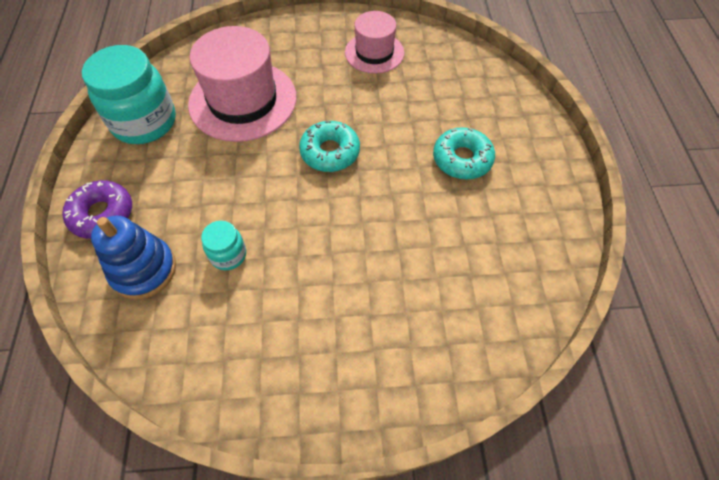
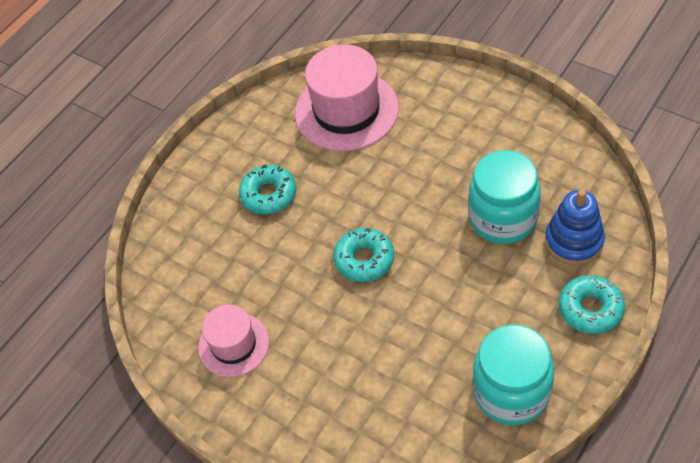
camera: 135 degrees left, 5 degrees down
purple donut [62,180,132,239] -> turquoise donut [559,275,625,334]
pink hat [188,26,297,142] -> pink hat moved to [295,44,399,151]
turquoise jar [201,221,246,270] -> turquoise jar [468,150,541,244], size x2.06

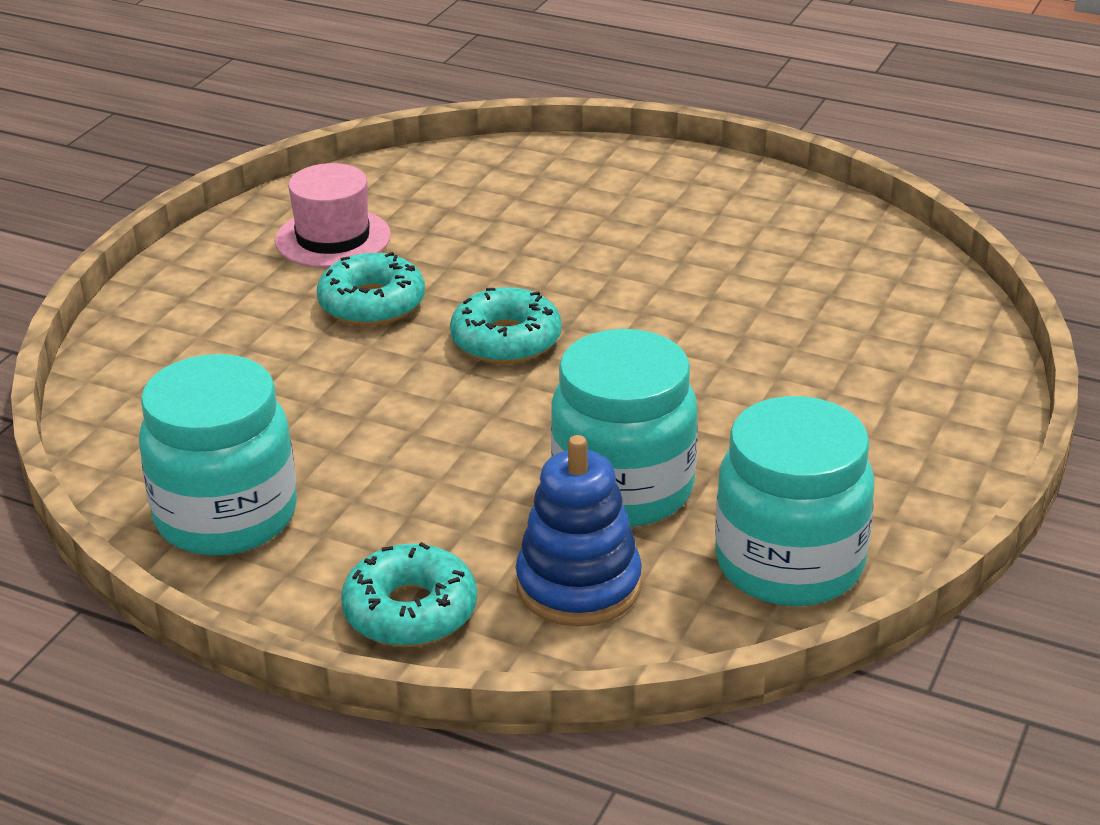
camera: 75 degrees right, 20 degrees down
turquoise donut [239,164,296,214] -> turquoise donut moved to [317,252,425,326]
pink hat [295,44,399,151] -> none
none -> turquoise jar [715,396,874,606]

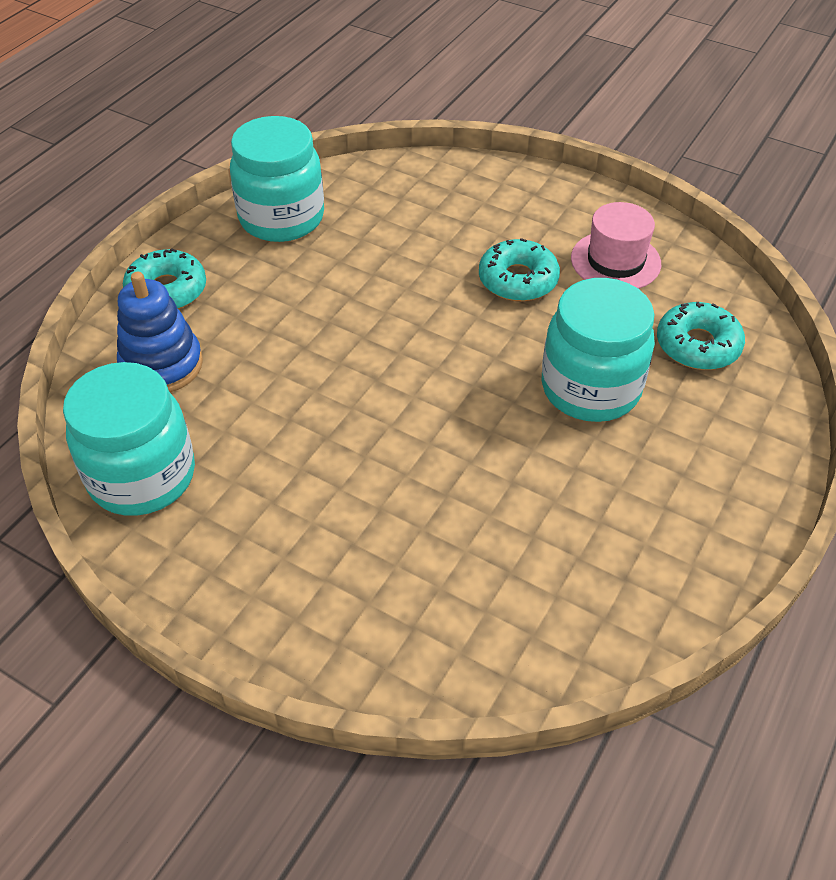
camera: 95 degrees right, 15 degrees up
turquoise donut [450,287,562,364] -> turquoise donut moved to [657,302,745,370]
turquoise jar [551,329,698,527] -> turquoise jar moved to [542,278,655,422]

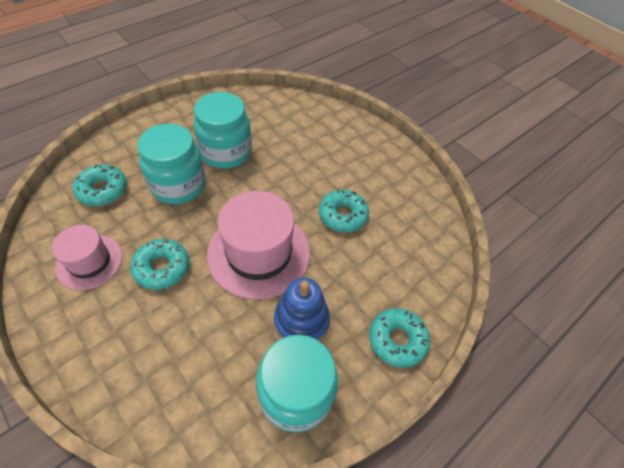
camera: 165 degrees left, 5 degrees up
turquoise jar [63,362,195,516] -> turquoise jar moved to [194,92,252,169]
blue stacking toy [117,272,203,393] -> blue stacking toy moved to [274,277,330,341]
none -> pink hat [207,191,310,299]
none -> turquoise donut [319,189,369,232]

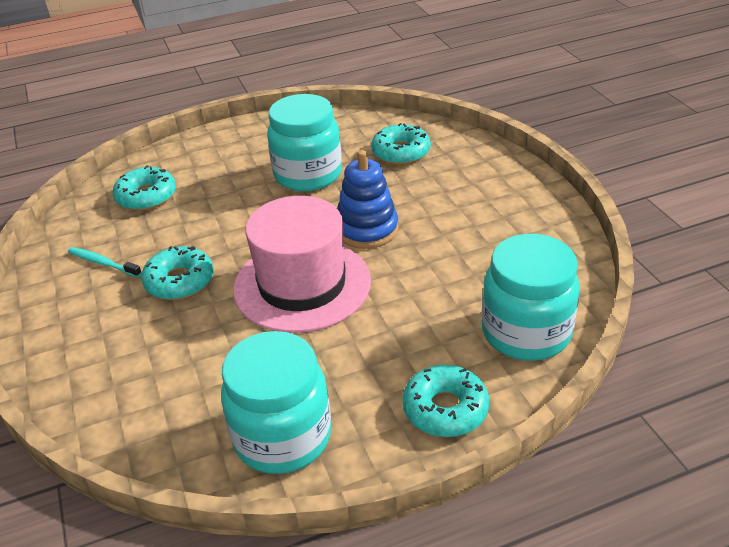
camera: 25 degrees right, 15 degrees down
pink hat [52,225,123,290] -> turquoise toothbrush [68,247,142,277]
turquoise jar [137,123,206,204] -> turquoise jar moved to [482,234,580,361]
blue stacking toy [274,277,330,341] -> blue stacking toy moved to [337,150,399,249]
turquoise donut [319,189,369,232] -> turquoise donut moved to [371,123,431,165]

